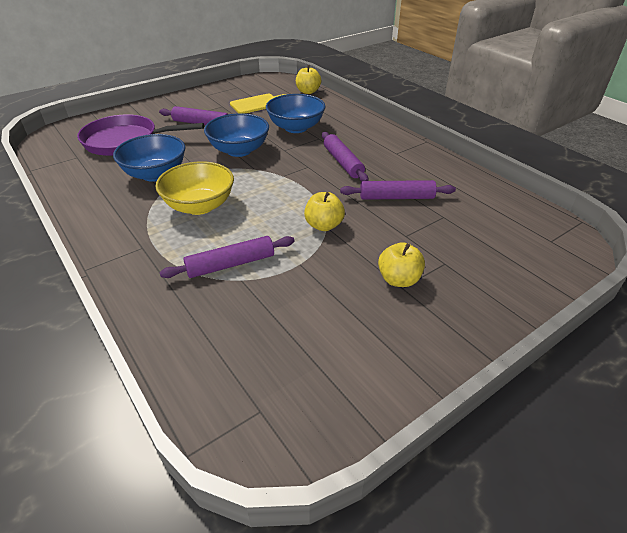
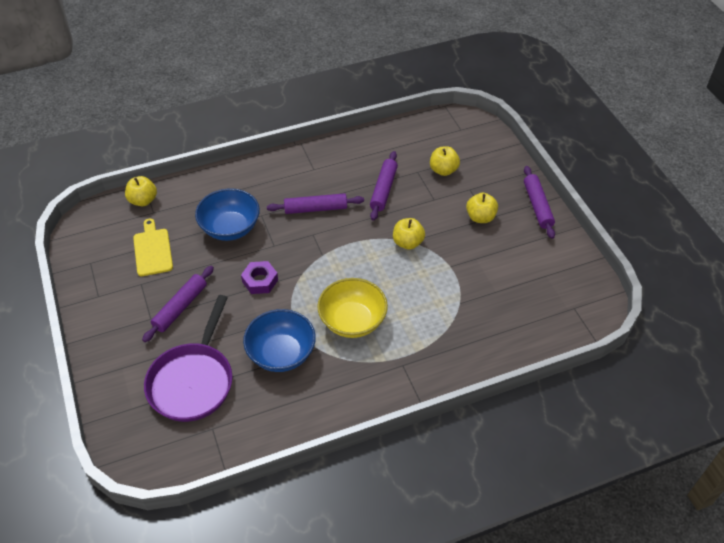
camera: 75 degrees left, 10 degrees up
purple rolling pin [160,236,295,278] -> purple rolling pin moved to [524,166,555,239]
blue bowl [204,113,269,157] -> purple nut [241,261,278,294]
none -> yellow apple [430,146,460,176]

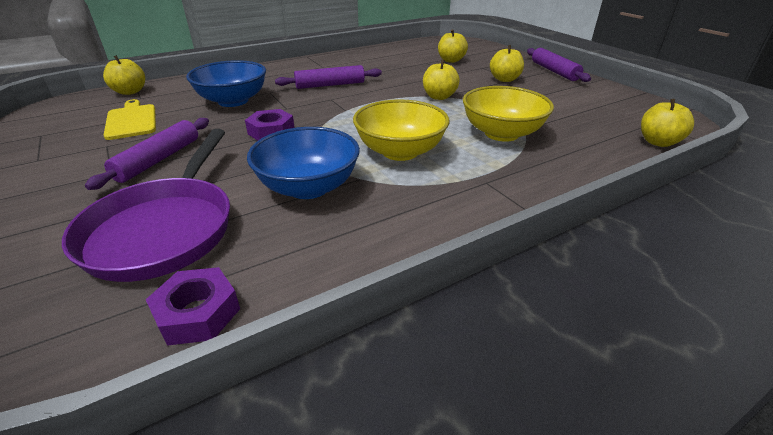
camera: 10 degrees left, 15 degrees down
purple rolling pin [370,151,398,221] -> none
none -> purple nut [146,267,240,346]
none -> yellow bowl [463,86,554,142]
none -> yellow apple [641,99,694,147]

